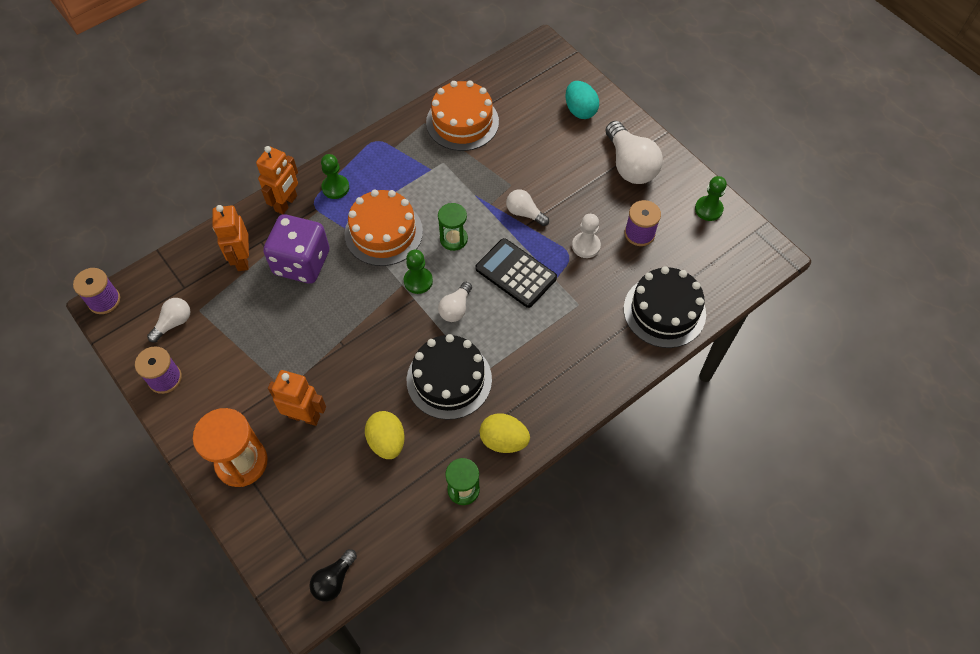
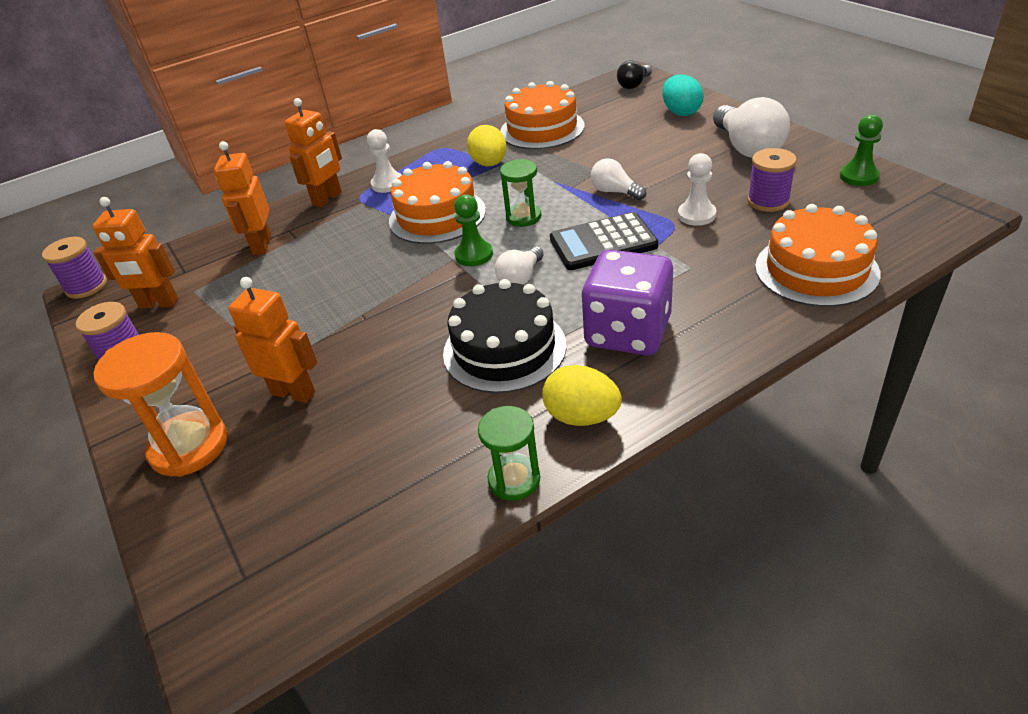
camera: 10 degrees right, 20 degrees down
white light bulb [147,298,190,343] -> orange robot [92,197,178,308]
purple dice [263,214,329,284] -> purple dice moved to [581,250,673,355]
black light bulb [309,549,357,602] -> black light bulb moved to [617,60,652,89]
green pawn [321,154,349,199] -> white pawn [367,129,402,193]
yellow egg [365,411,405,459] -> yellow egg moved to [467,125,507,166]
black calculator [476,238,557,308] -> black calculator turned 60 degrees counterclockwise [550,212,658,270]
black cake [624,266,706,348] -> orange cake [755,204,881,307]

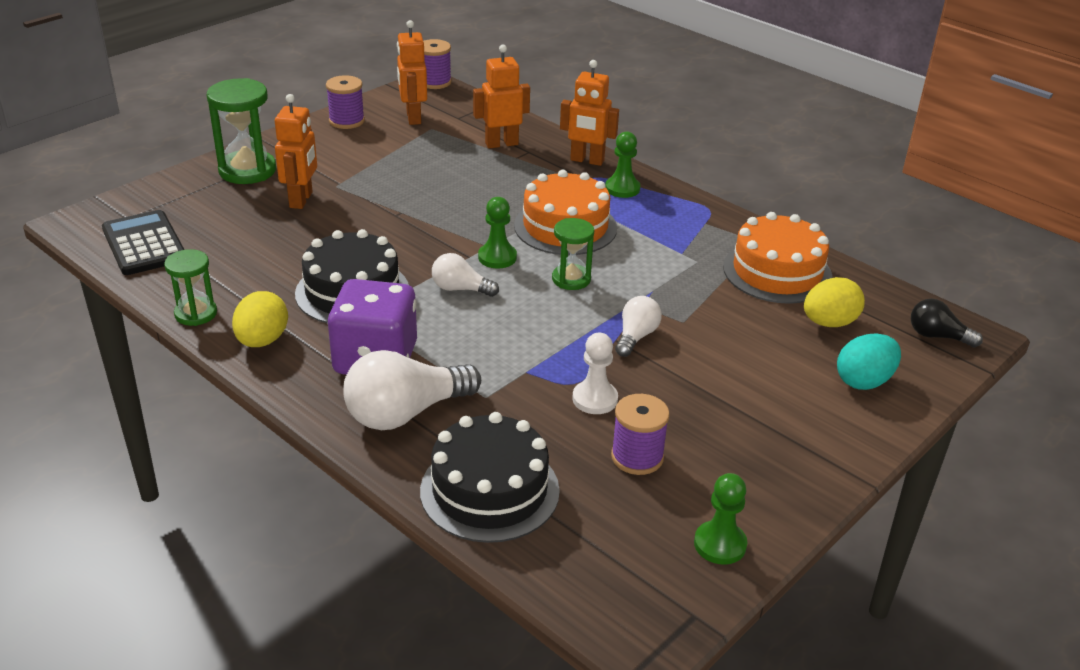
camera: 70 degrees right, 5 degrees down
orange hourglass [93,332,227,477] -> green hourglass [207,78,276,184]
white pawn [367,129,402,193] -> green pawn [605,132,641,198]
yellow egg [467,125,507,166] -> yellow egg moved to [804,277,865,327]
black calculator [550,212,658,270] -> black calculator moved to [102,210,185,275]
white light bulb [713,97,790,158] -> white light bulb moved to [343,350,481,430]
orange cake [755,204,881,307] -> black cake [420,412,560,543]

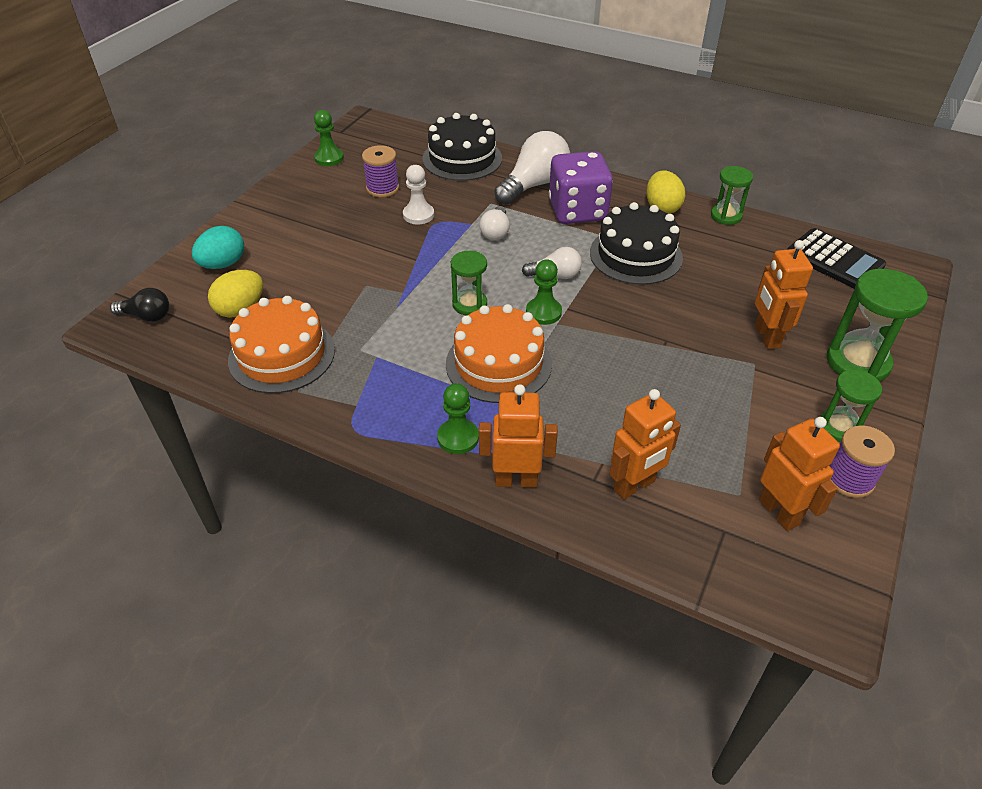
camera: 165 degrees right, 10 degrees up
purple spool [423,39,452,89] -> none
white light bulb [615,296,662,357] -> white light bulb moved to [479,206,510,240]
none -> green hourglass [820,370,882,442]

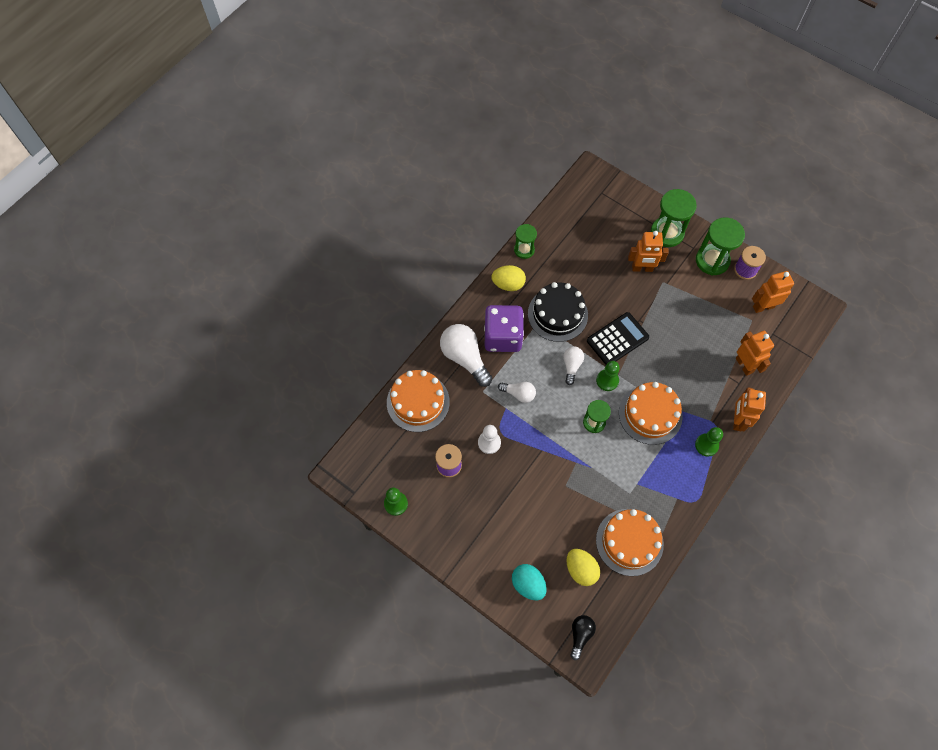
camera: 80 degrees left, 20 degrees up
black cake [422,113,502,181] -> orange cake [387,370,450,432]
black calculator [787,228,886,289] -> black calculator moved to [587,312,649,365]
green hourglass [820,370,882,442] -> green hourglass [696,218,745,275], size x1.64

